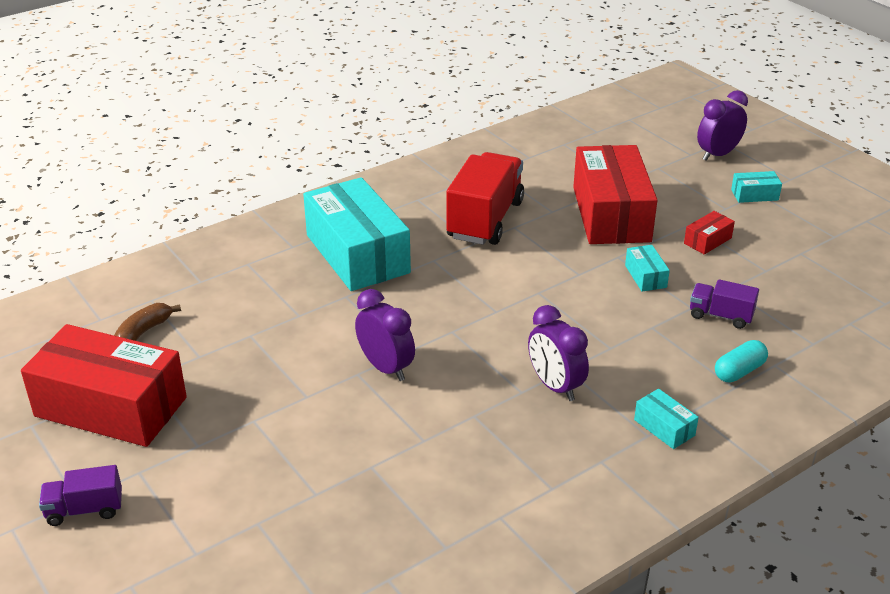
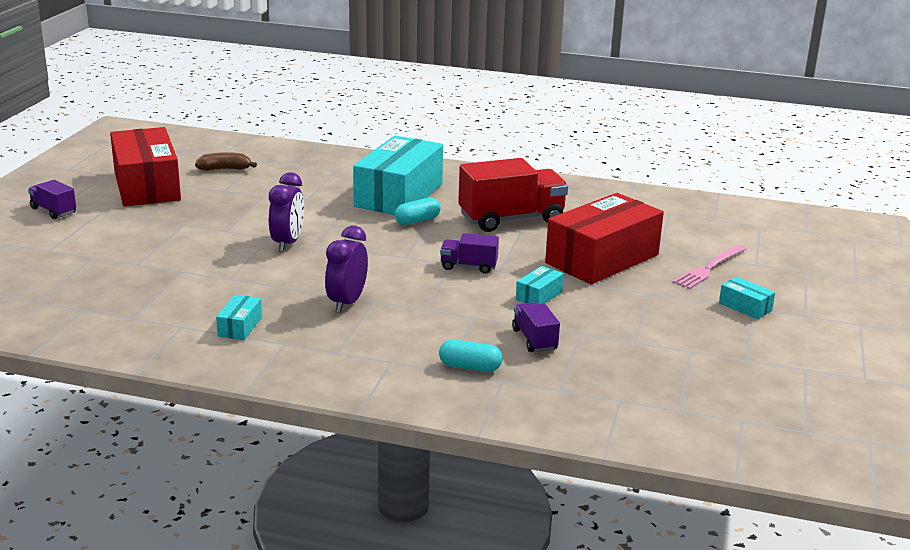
camera: 50 degrees right, 10 degrees down
turquoise box [634,389,699,449] -> turquoise box moved to [216,295,262,340]
red box [684,211,735,255] -> none
purple clock [697,90,748,161] -> none
none -> turquoise capsule [395,197,441,225]
none -> purple truck [440,233,499,274]
none -> pink fork [672,244,747,289]

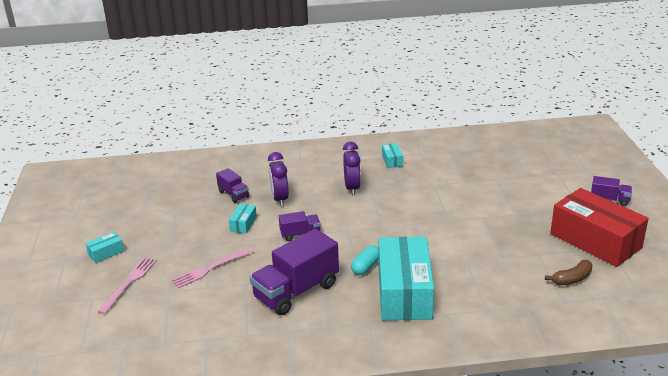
camera: 160 degrees right, 5 degrees up
purple clock [269,172,304,252] -> purple clock moved to [268,152,289,206]
turquoise capsule [439,340,502,372] -> none
red truck [458,158,568,232] -> purple truck [250,229,339,315]
red box [545,193,664,285] -> pink fork [172,247,254,288]
turquoise box [719,277,775,319] -> turquoise box turned 60 degrees counterclockwise [85,232,124,263]

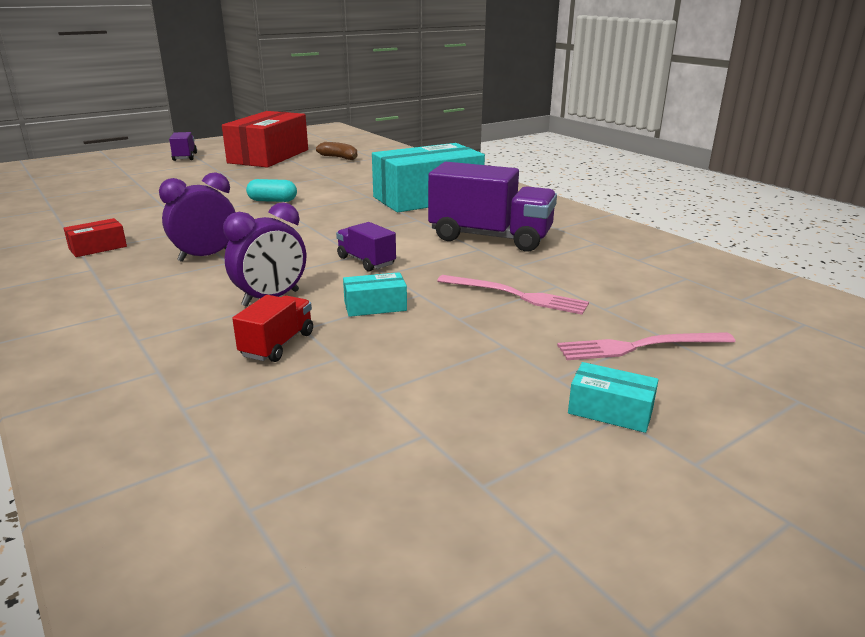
camera: 120 degrees left, 5 degrees down
purple truck [216,168,249,203] -> red truck [232,295,313,362]
turquoise capsule [351,245,379,275] -> turquoise capsule moved to [246,179,297,202]
turquoise box [382,143,403,168] -> red box [63,218,127,257]

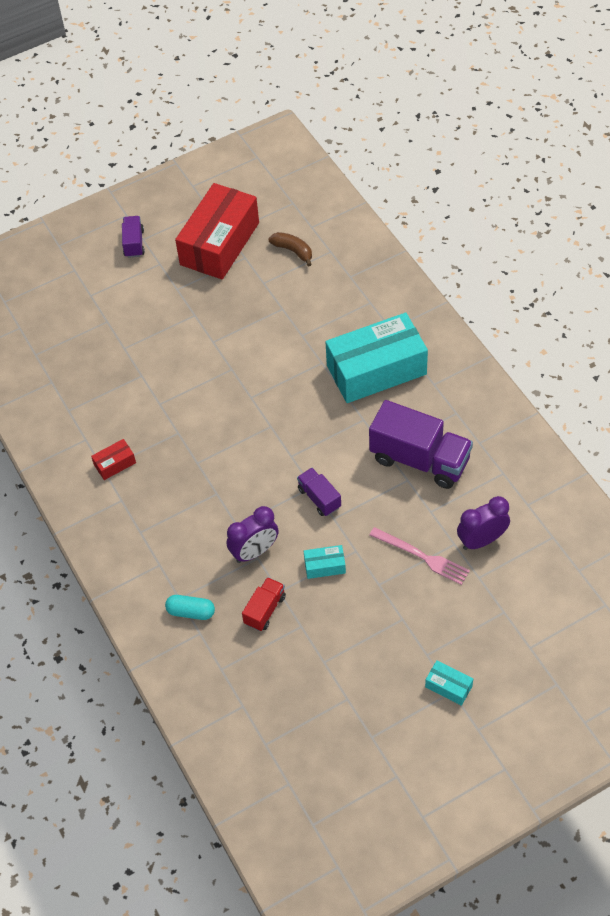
camera: 10 degrees right, 30 degrees up
purple clock [159,172,235,262] -> purple clock moved to [457,496,510,550]
turquoise capsule [246,179,297,202] -> turquoise capsule moved to [165,595,215,620]
pink fork [557,332,735,360] -> none

